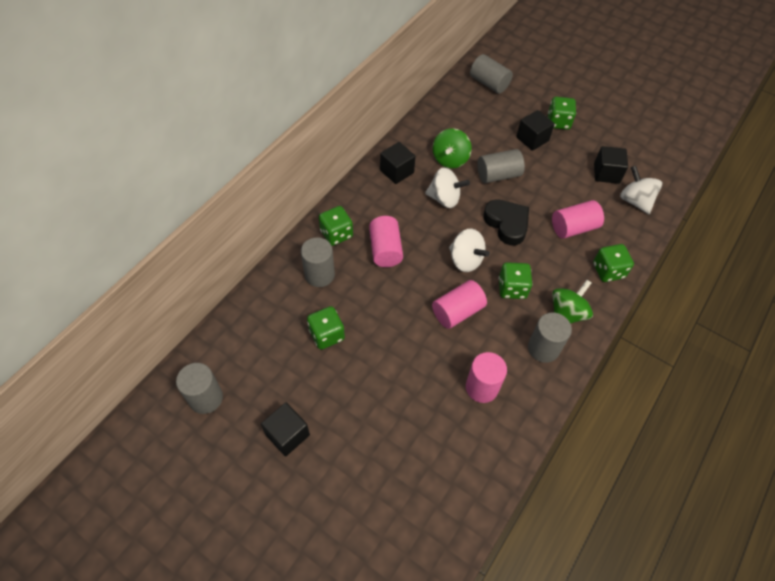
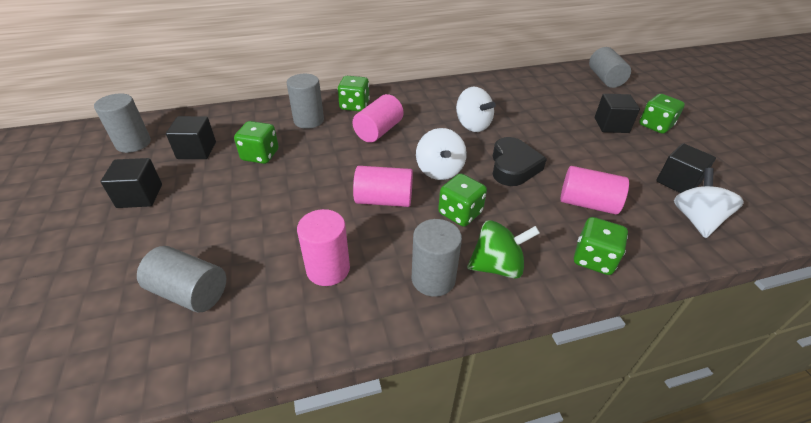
camera: 40 degrees right, 15 degrees down
black cube [380,142,416,184] -> black cube moved to [166,116,216,159]
green spinning top [433,128,472,168] -> none
grey cylinder [477,149,525,183] -> grey cylinder moved to [137,246,226,312]

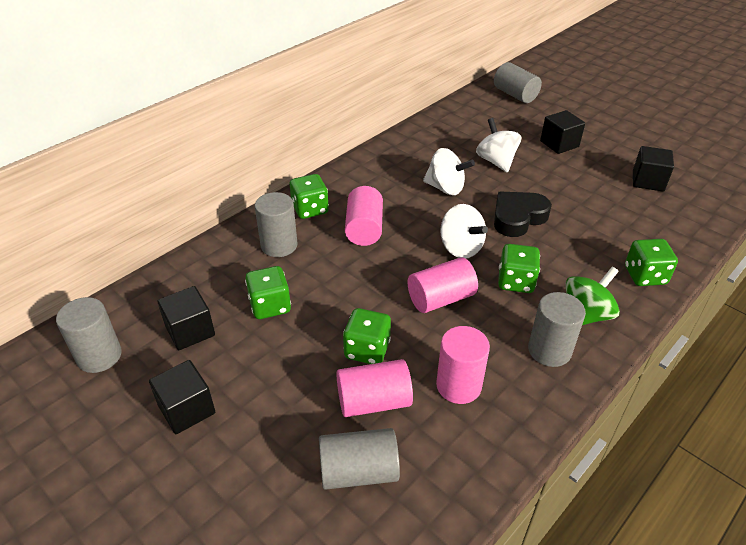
camera: 30 degrees left, 0 degrees up
black heart [493,137,547,186] -> black heart turned 105 degrees counterclockwise [494,191,552,237]
pink cylinder [560,166,629,215] -> pink cylinder moved to [336,359,413,417]
green dice [639,94,685,134] -> green dice moved to [343,308,391,364]
white spinning top [674,168,744,238] -> white spinning top moved to [476,118,521,173]

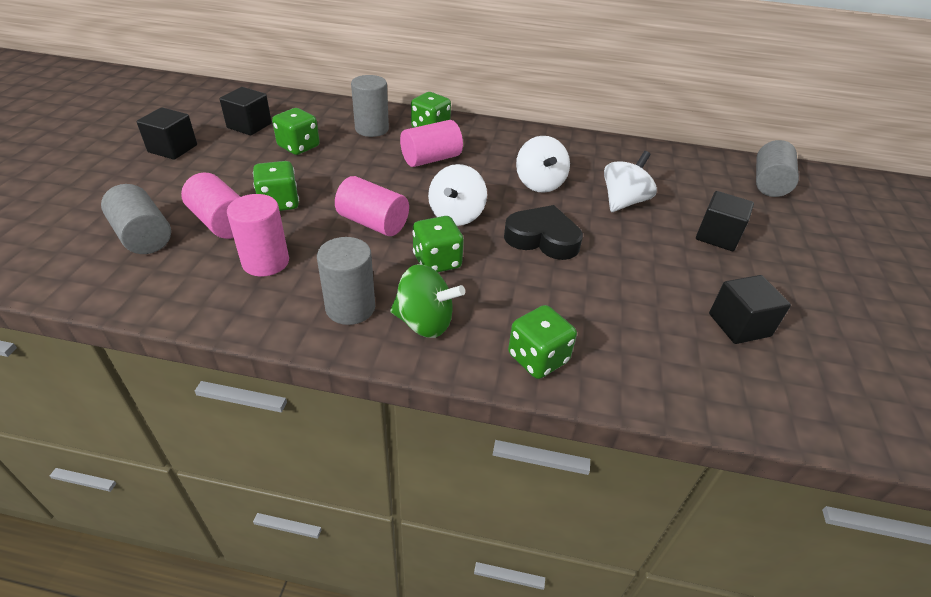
camera: 55 degrees right, 0 degrees up
grey cylinder [56,297,122,373] -> none

